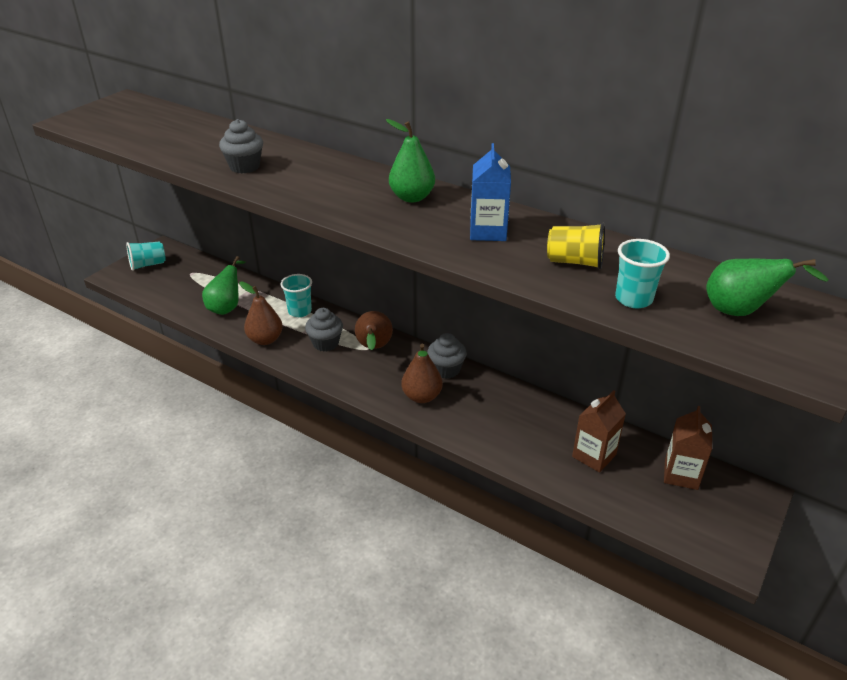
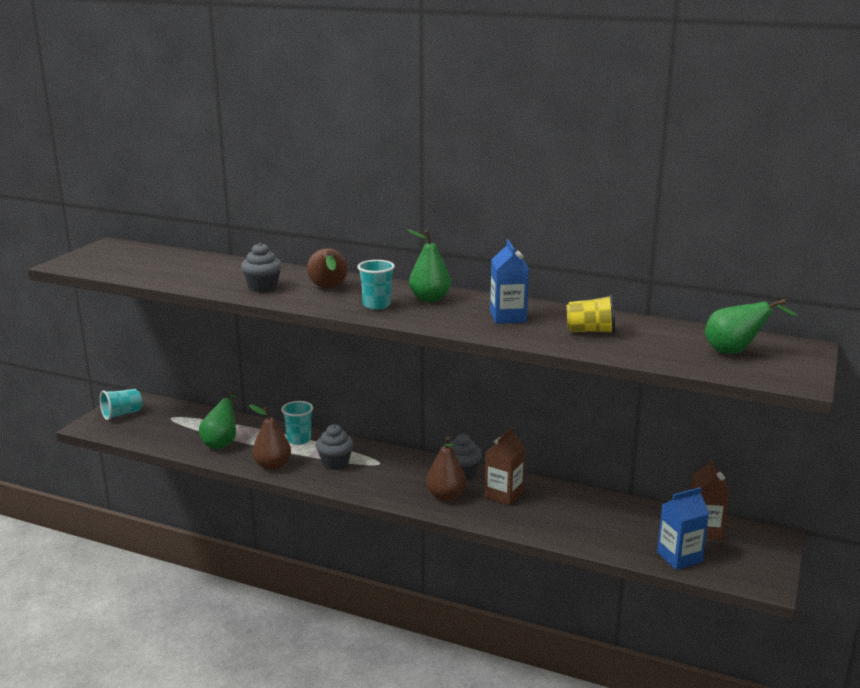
camera: 10 degrees left, 15 degrees down
brown pear [355,311,393,350] -> brown pear moved to [307,248,348,288]
brown carton [572,390,626,472] -> brown carton moved to [484,427,525,506]
turquoise cup [615,239,670,308] -> turquoise cup moved to [357,260,395,310]
none -> blue carton [657,487,709,570]

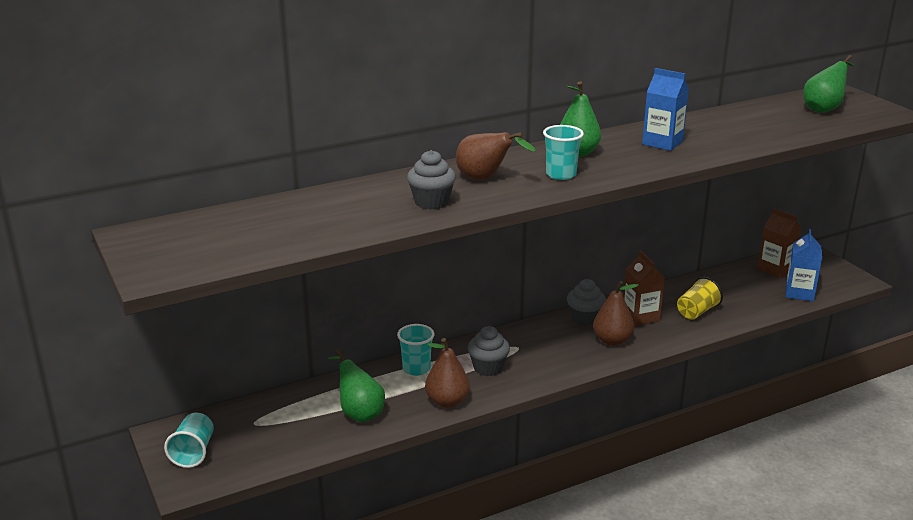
camera: 50 degrees left, 5 degrees up
yellow cup [566,295,615,334] -> yellow cup moved to [677,277,723,319]

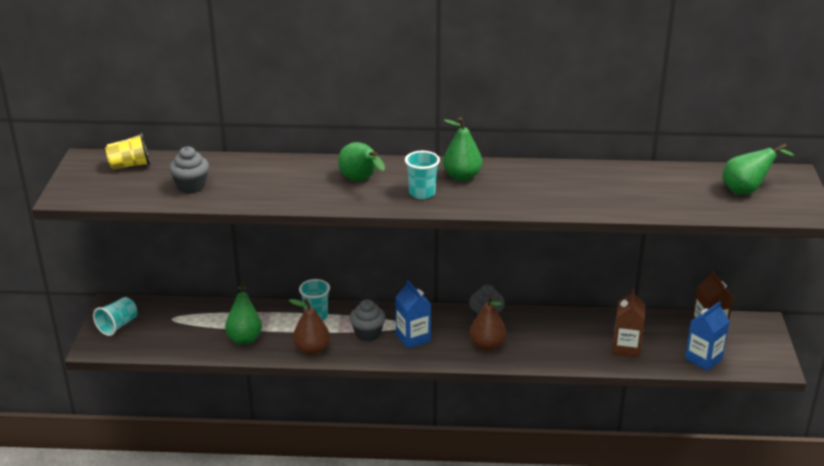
camera: 30 degrees right, 5 degrees up
grey cupcake [407,150,456,210] -> grey cupcake moved to [169,146,209,194]
brown pear [456,132,535,180] -> green pear [338,142,385,181]
brown carton [623,251,665,326] -> brown carton moved to [613,289,645,358]
blue carton [642,68,689,151] -> blue carton moved to [395,280,431,349]
yellow cup [677,277,723,319] -> yellow cup moved to [105,133,150,170]

